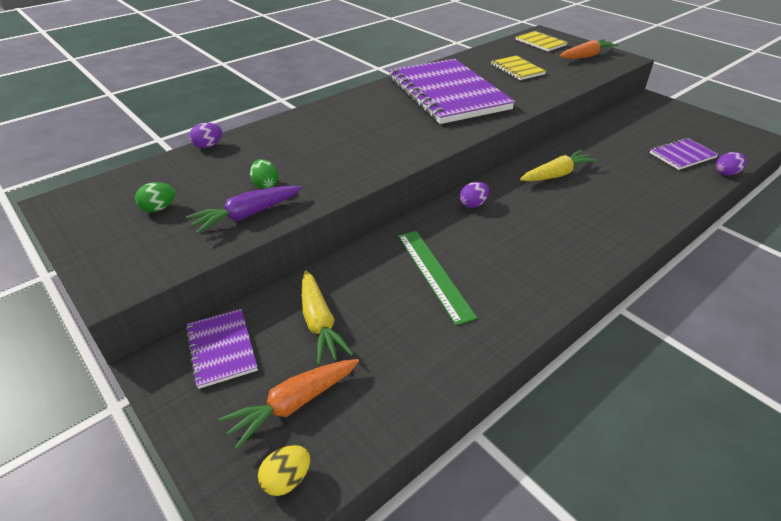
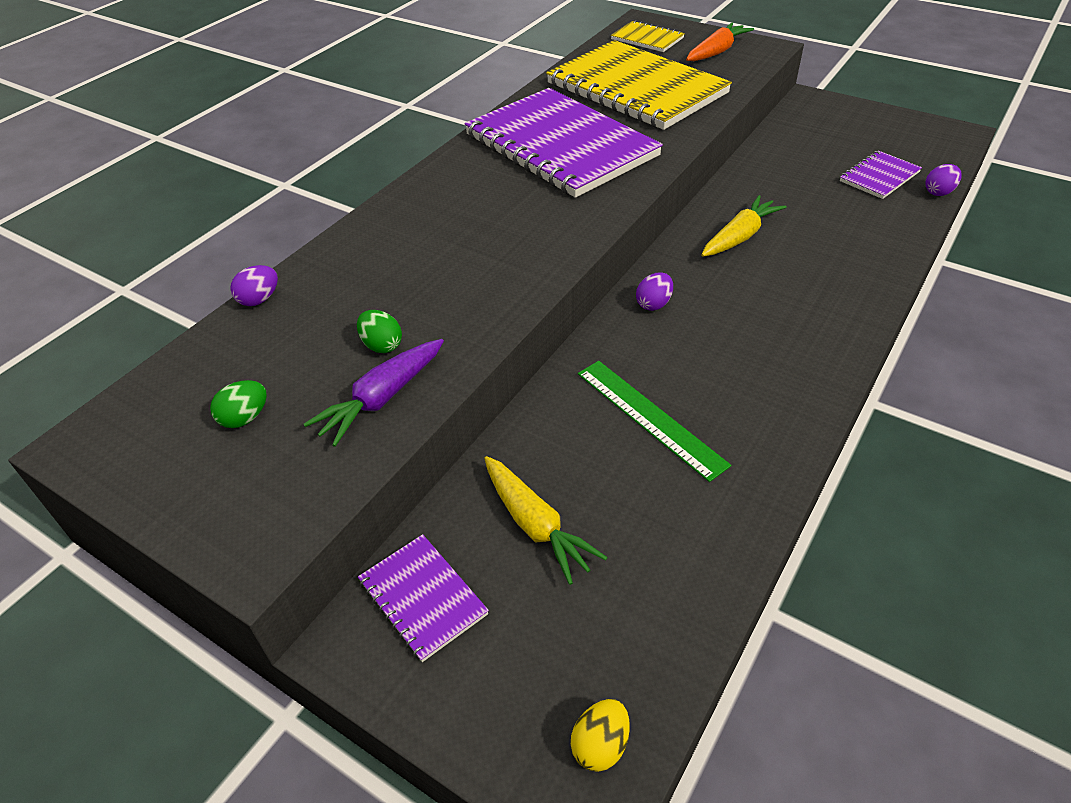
camera: 15 degrees left, 5 degrees up
orange carrot [219,359,359,449] -> none
yellow notebook [491,56,546,80] -> yellow notebook [546,40,732,130], size x2.27

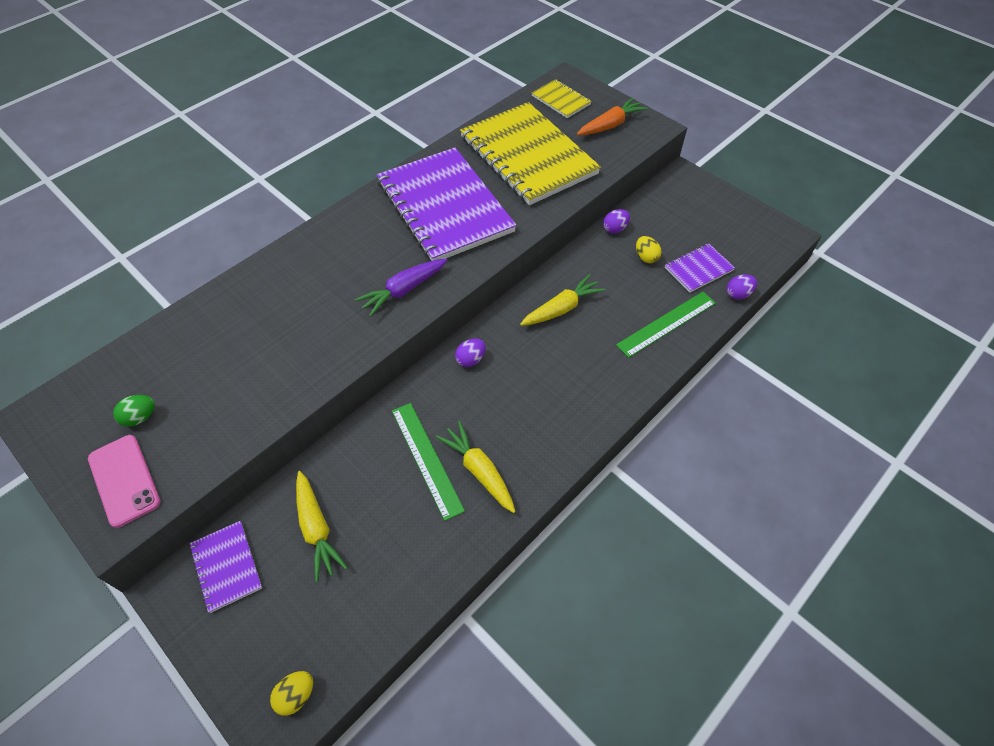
camera: 10 degrees right, 10 degrees up
purple egg [230,265,278,306] -> purple egg moved to [603,209,630,233]
purple carrot [304,339,444,447] -> purple carrot moved to [355,259,448,317]
green egg [357,310,402,353] -> none
none -> pink phone [88,435,161,528]
none -> yellow carrot [436,421,516,513]
none -> green ruler [616,292,716,358]
none -> yellow egg [636,236,661,263]

